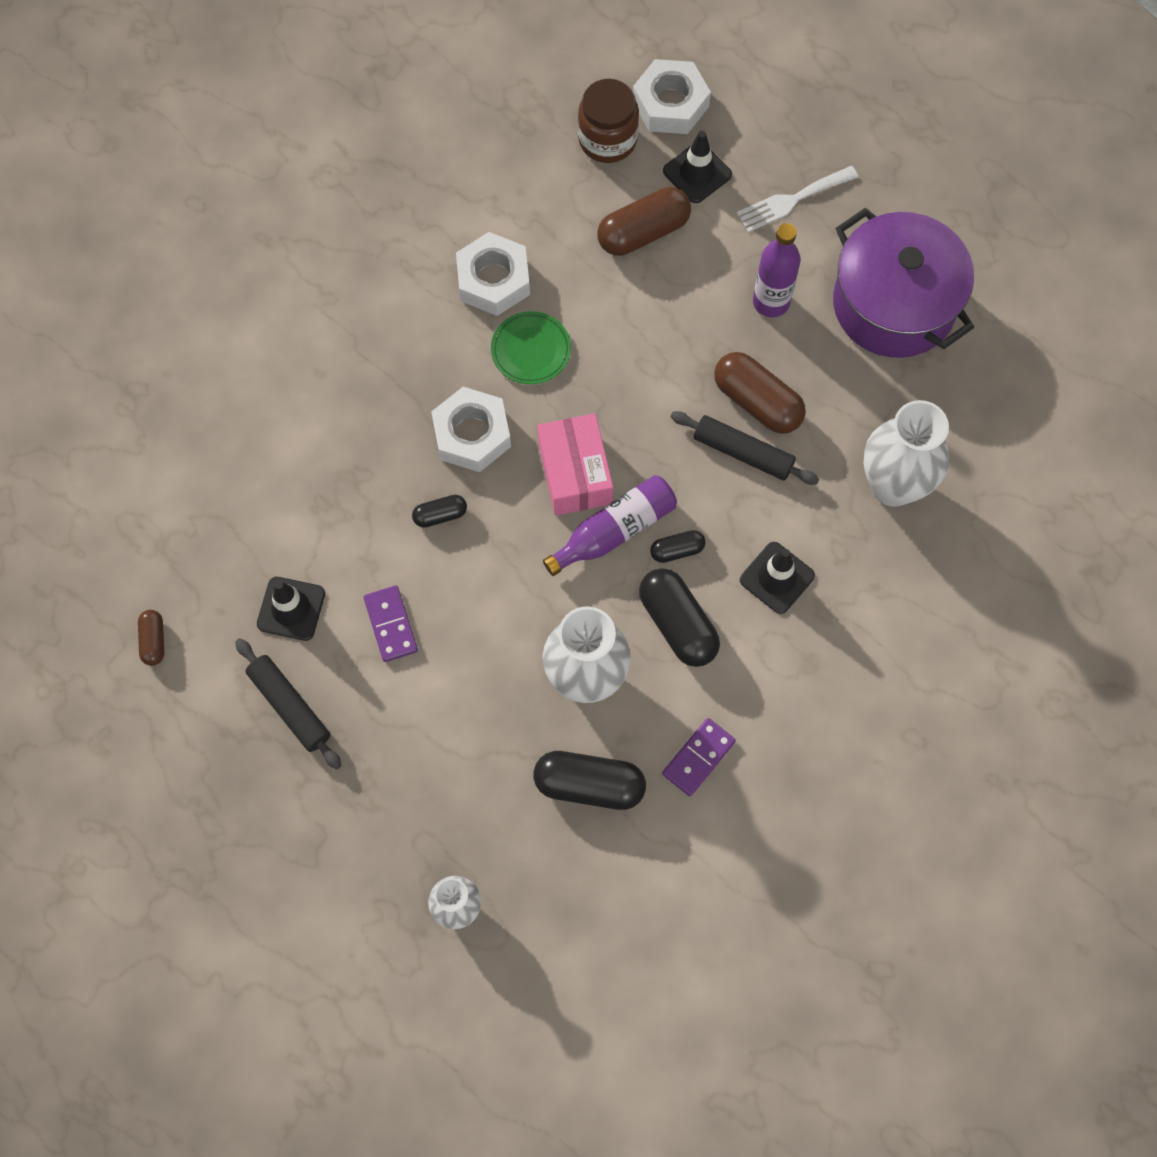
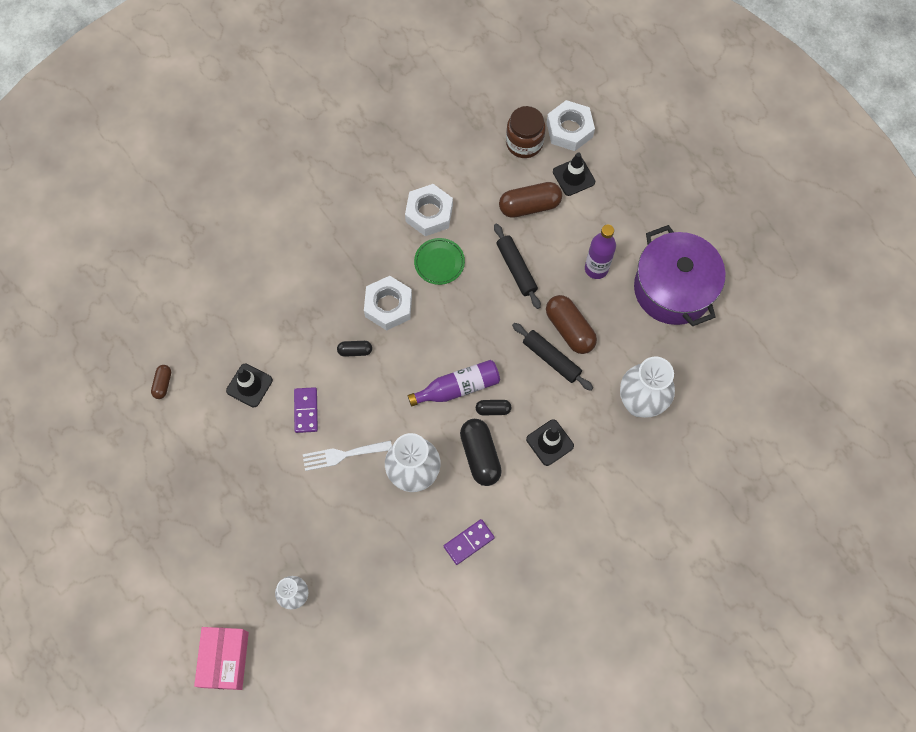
camera: 15 degrees right, 0 degrees up
black rolling pin [235,638,342,769] -> black rolling pin moved to [494,223,541,309]
black capsule [533,751,646,810] -> none
pink box [537,413,613,516] -> pink box moved to [194,627,249,690]
white fork [737,166,858,232] -> white fork moved to [303,440,392,471]

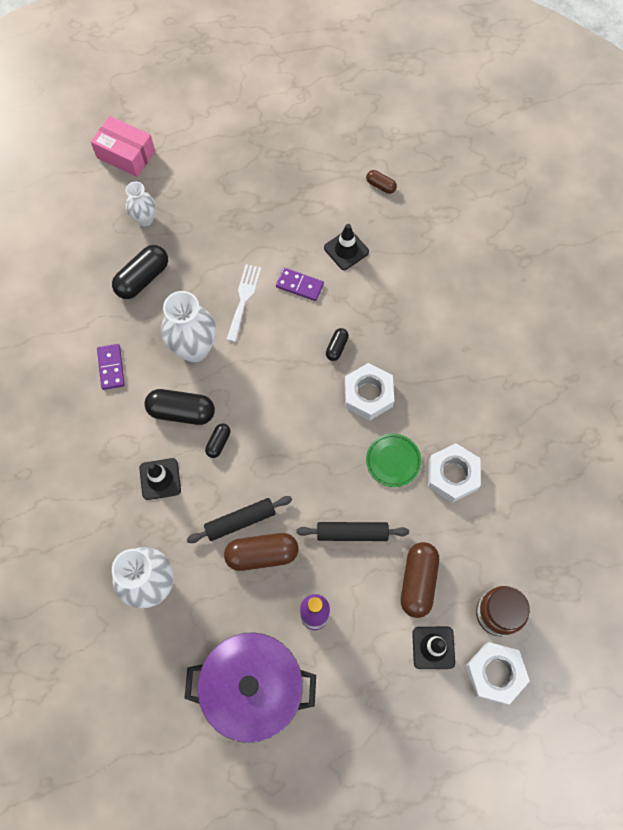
camera: 115 degrees right, 0 degrees up
purple bottle [408,360,500,406] -> none
none -> black capsule [112,245,168,299]

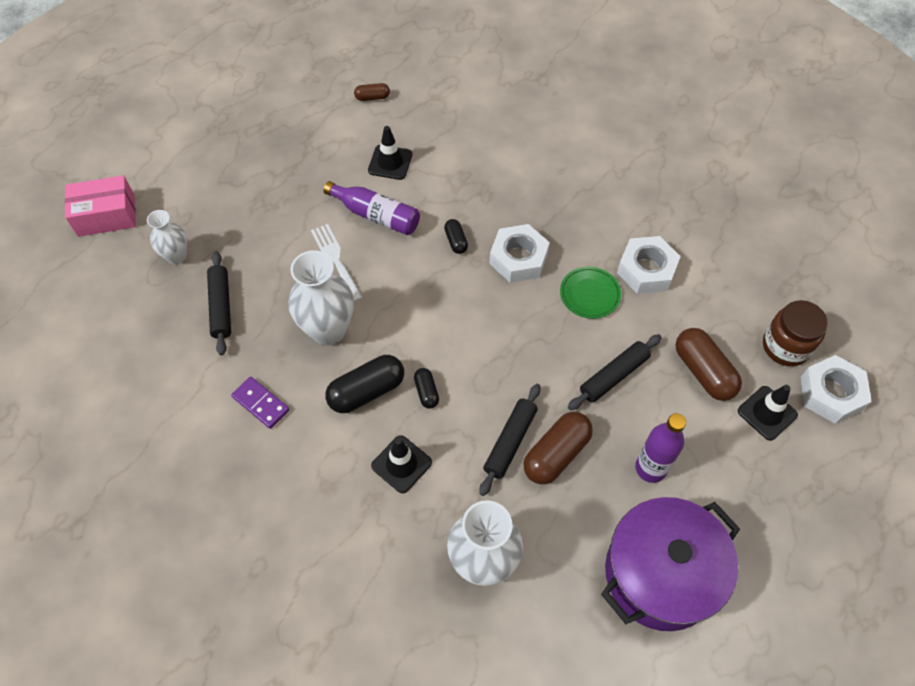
camera: 40 degrees left, 10 degrees down
black capsule [112,245,168,299] -> black rolling pin [207,251,231,355]
purple domino [276,268,324,301] -> purple bottle [324,181,420,235]

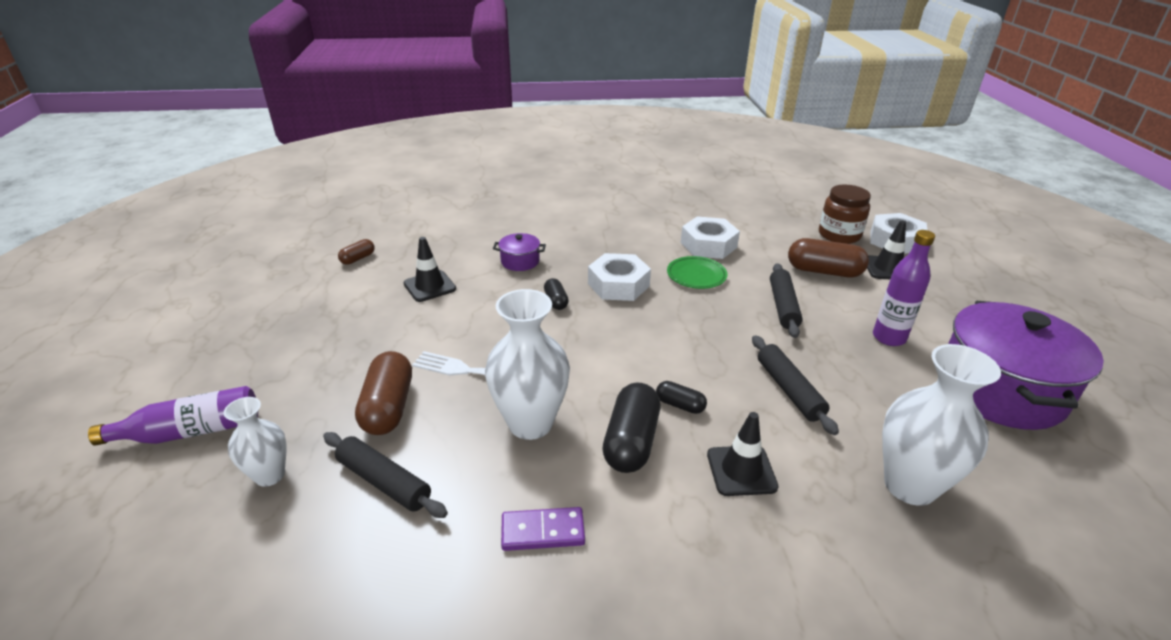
camera: 45 degrees left, 25 degrees down
pink box [65,175,136,237] -> none
purple bottle [324,181,420,235] -> purple bottle moved to [88,386,258,446]
black capsule [444,219,468,254] -> black capsule turned 45 degrees clockwise [544,278,569,310]
brown capsule [523,412,593,484] -> brown capsule moved to [355,351,412,435]
none -> purple pot [493,233,546,271]

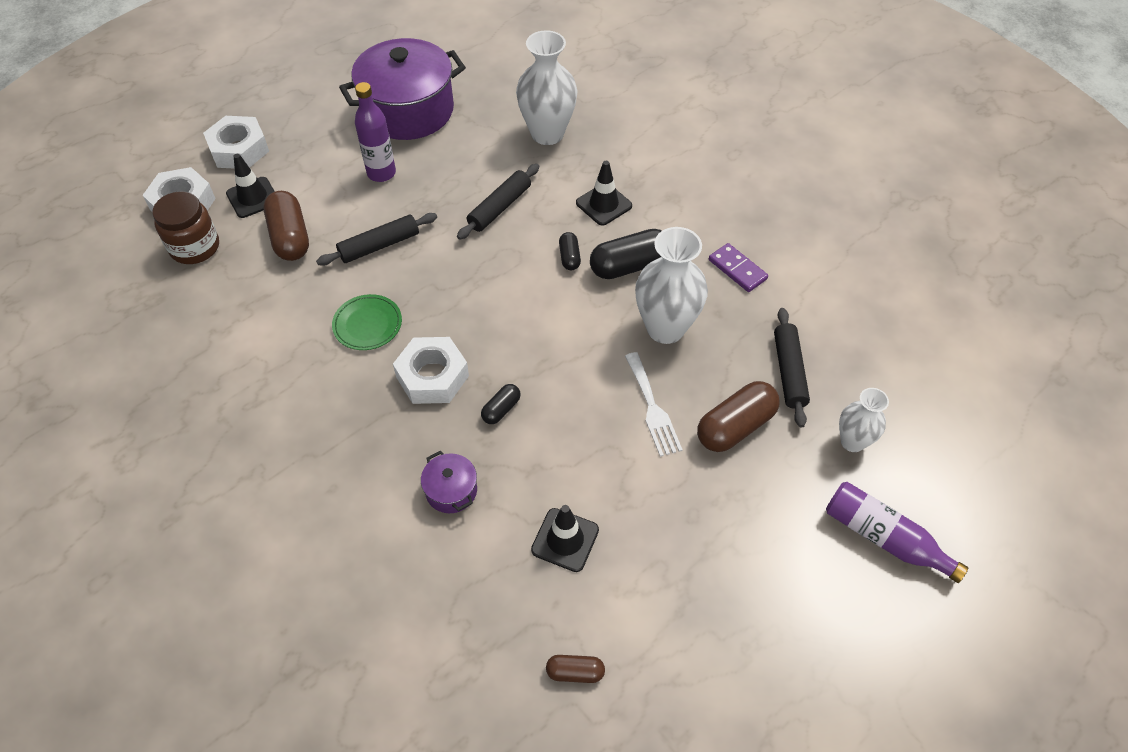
camera: 125 degrees left, 20 degrees up
white nut [681,216,740,259] -> white nut moved to [203,116,269,169]

